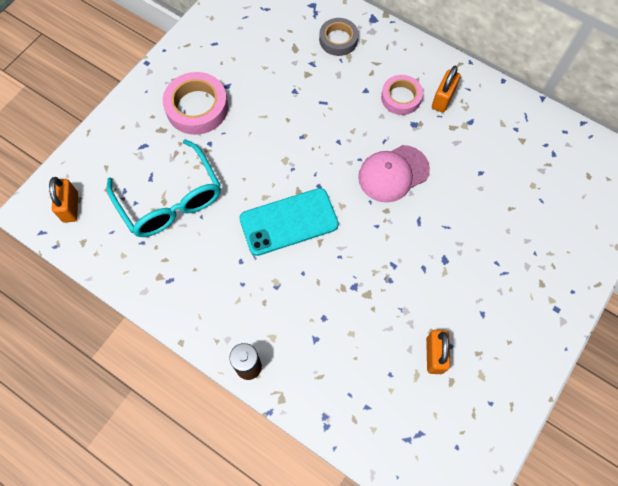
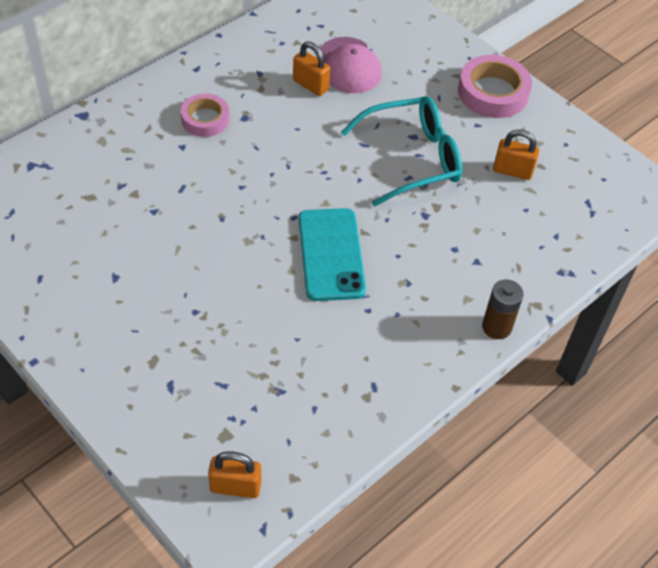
camera: 80 degrees left, 15 degrees down
turquoise glasses [107,139,221,237] -> turquoise glasses moved to [341,96,462,207]
pink tape [163,72,228,135] -> pink tape moved to [458,55,532,118]
grey tape [319,18,359,56] -> none
pink cap [358,145,430,202] -> pink cap moved to [321,37,382,93]
orange padlock [432,66,461,113] -> orange padlock moved to [293,42,330,96]

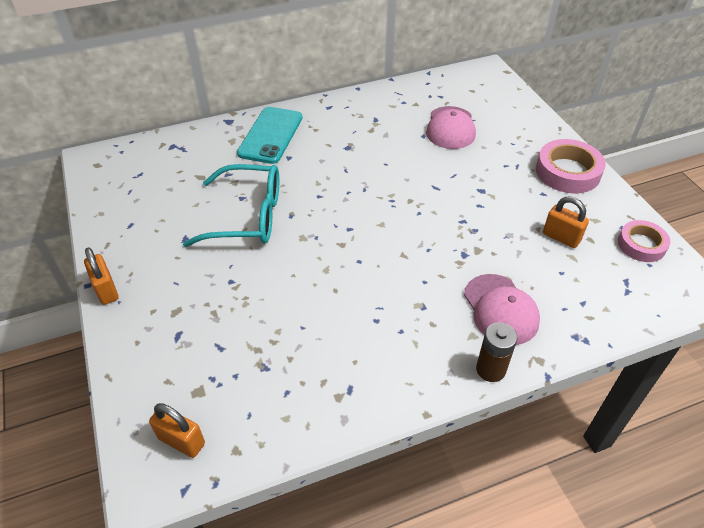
camera: 25 degrees right, 5 degrees down
pink tape [181,93,230,137] -> pink tape moved to [618,220,670,262]
orange padlock [293,42,330,96] -> orange padlock moved to [84,247,119,305]
turquoise phone [299,208,366,301] -> turquoise phone moved to [237,107,303,164]
turquoise glasses [341,96,462,207] -> turquoise glasses moved to [183,164,279,247]
none -> pink cap [464,274,540,345]

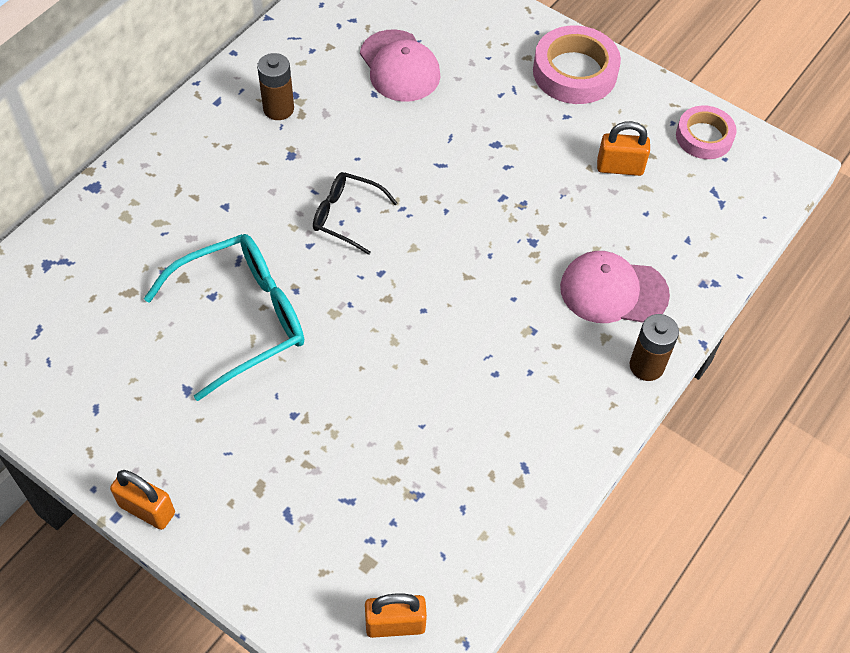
camera: 35 degrees left, 10 degrees up
turquoise phone [237,107,303,164] -> none
pink cap [464,274,540,345] -> pink cap turned 150 degrees clockwise [560,251,670,323]
none -> brown battery [257,53,294,120]
none -> black glasses [313,172,397,255]

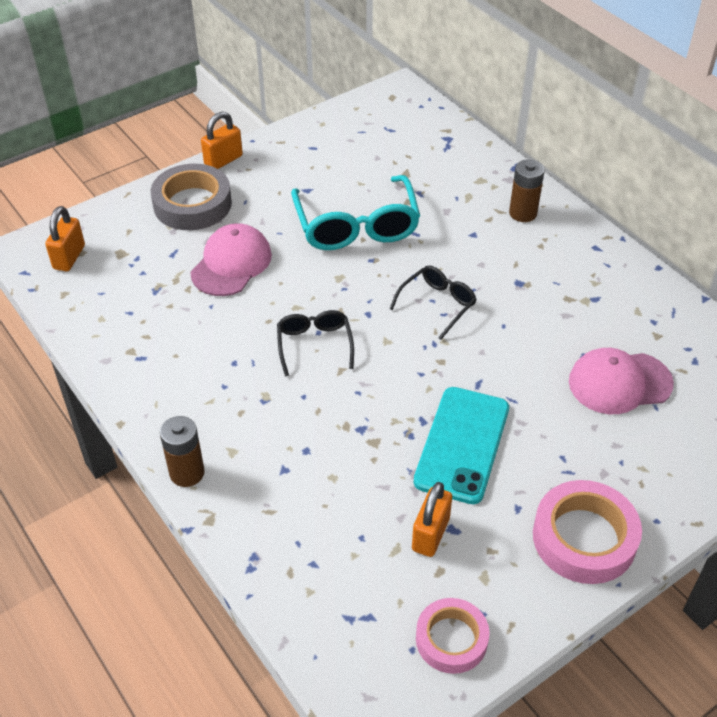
camera: 110 degrees right, 10 degrees down
brown battery [257,53,294,120] -> brown battery moved to [509,159,545,222]
pink cap [560,251,670,323] -> pink cap moved to [190,223,272,296]
none -> grey tape [151,164,232,230]
none -> black glasses [277,310,354,377]
none -> turquoise phone [414,387,509,504]

